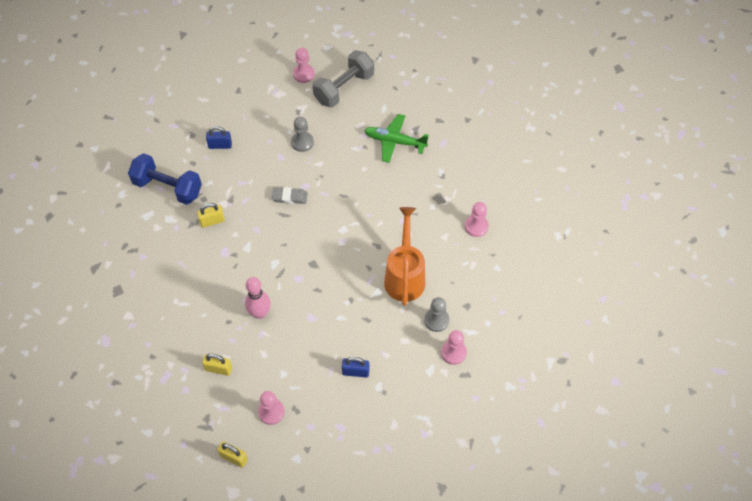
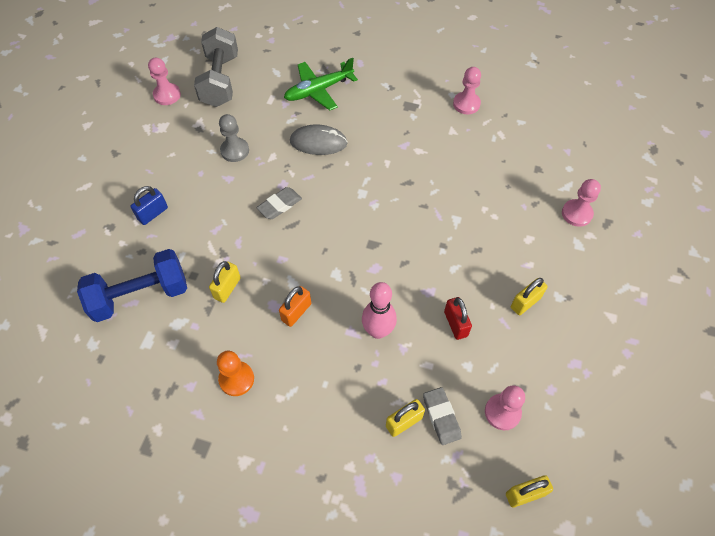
camera: 45 degrees left, 0 degrees up
blue padlock [342,357,369,378] -> yellow padlock [511,278,548,315]
orange watering can [384,207,425,306] -> none
grey pawn [424,297,449,332] -> none
none -> orange pawn [217,351,254,396]
none -> orange padlock [279,286,311,327]
none -> grey mouse [290,125,348,155]
none -> grey eraser [423,387,462,445]
none -> red padlock [444,297,472,340]

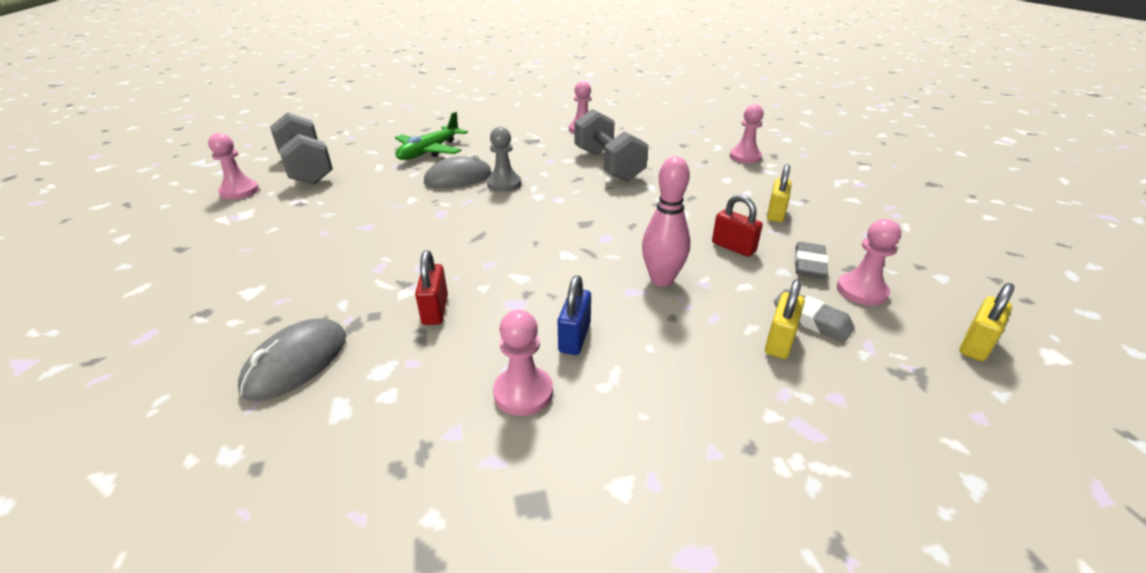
camera: 30 degrees left, 25 degrees down
blue dumbbell [77,249,187,322] -> grey mouse [238,319,346,401]
blue padlock [131,186,168,225] -> blue padlock moved to [558,275,591,355]
yellow padlock [209,261,241,303] -> red padlock [415,250,448,325]
orange pawn [217,351,254,396] -> pink pawn [493,310,553,416]
grey pawn [219,114,249,162] -> grey pawn moved to [487,127,521,192]
grey eraser [256,187,302,219] -> grey eraser moved to [795,242,829,279]
orange padlock [279,286,311,327] -> none
none -> grey dumbbell [575,109,648,182]

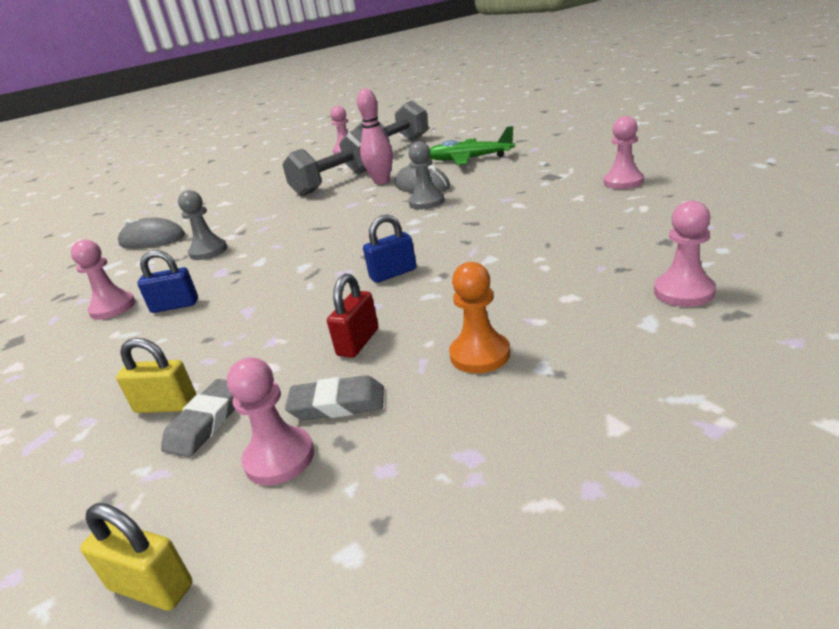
camera: 75 degrees right, 5 degrees down
red padlock [415,250,448,325] -> grey pawn [178,190,227,260]
grey dumbbell [575,109,648,182] -> grey dumbbell moved to [282,129,367,196]
pink bowling pin [642,156,690,287] -> pink bowling pin moved to [357,89,393,184]
yellow padlock [767,164,791,222] -> orange pawn [449,262,510,373]
none -> blue padlock [363,215,417,283]

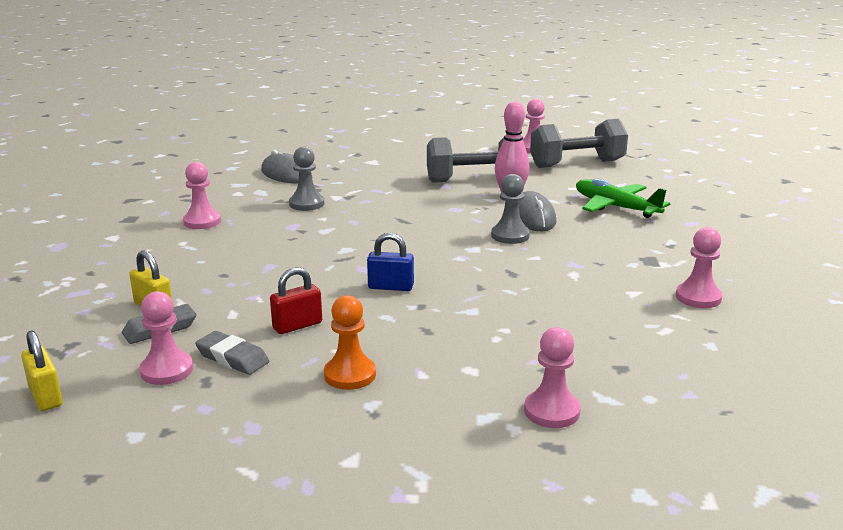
camera: 30 degrees right, 5 degrees down
blue padlock [137,250,198,313] -> none

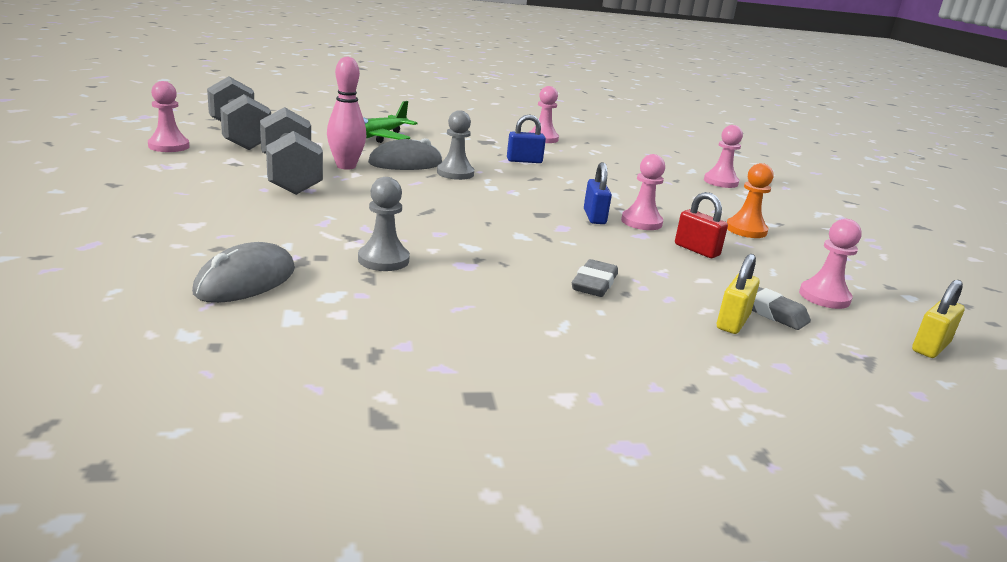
camera: 105 degrees left, 0 degrees up
pink pawn [183,162,221,229] -> pink pawn moved to [621,154,665,230]
grey eraser [195,331,269,375] -> grey eraser moved to [572,259,618,297]
none -> blue padlock [507,115,546,163]

